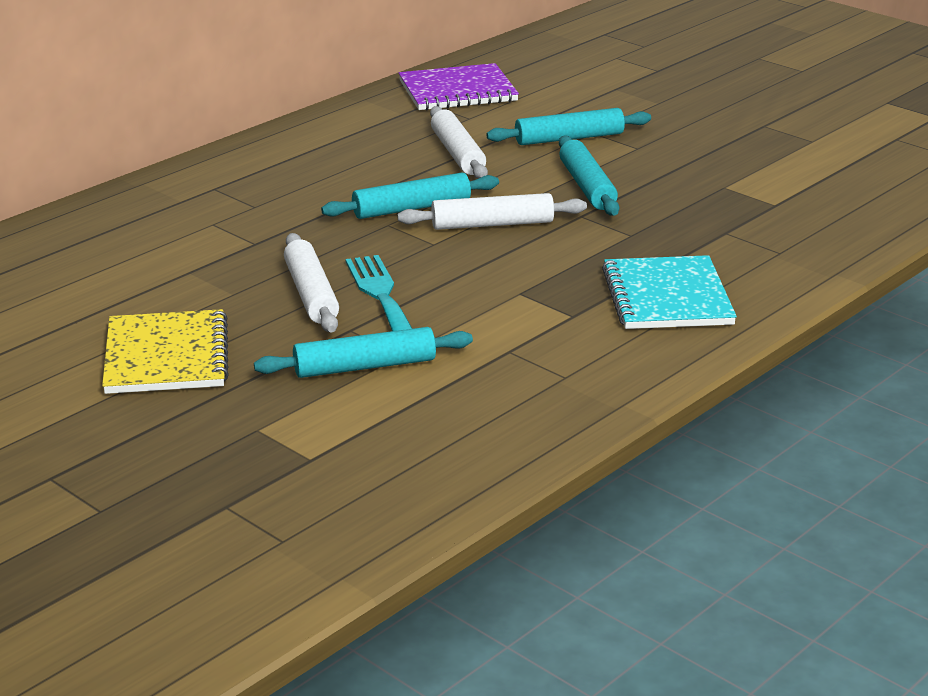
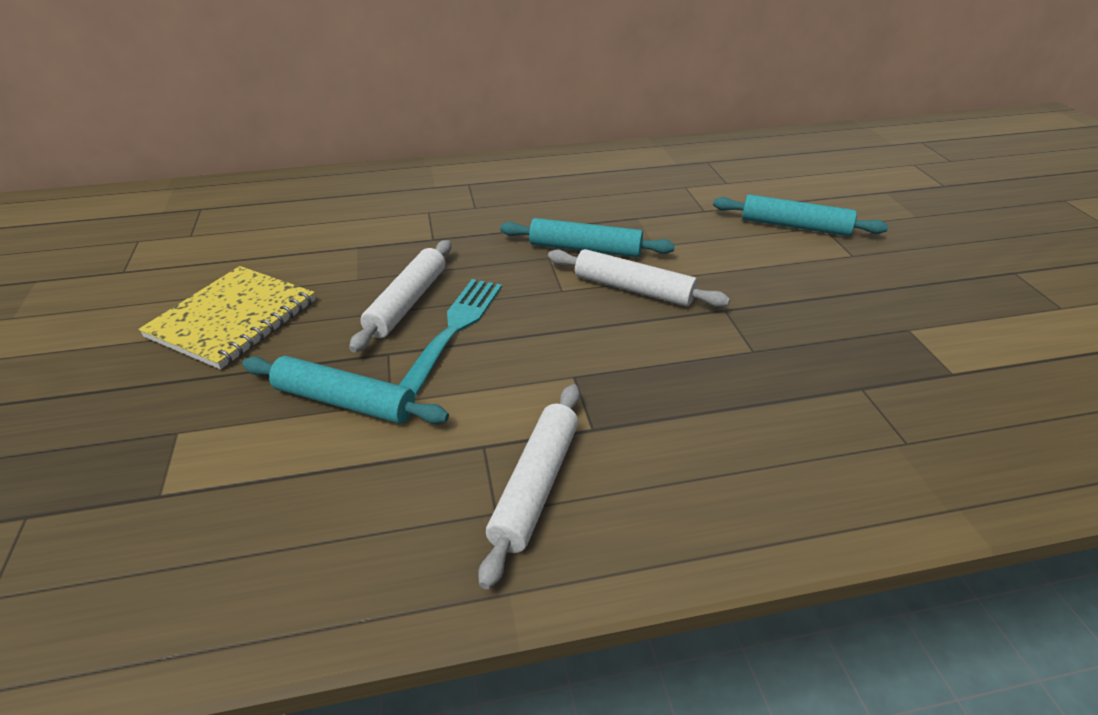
camera: 35 degrees right, 10 degrees up
purple notebook [399,63,519,111] -> none
white rolling pin [430,106,488,179] -> white rolling pin moved to [478,384,580,589]
turquoise rolling pin [559,135,619,216] -> none
turquoise notebook [602,255,737,329] -> none

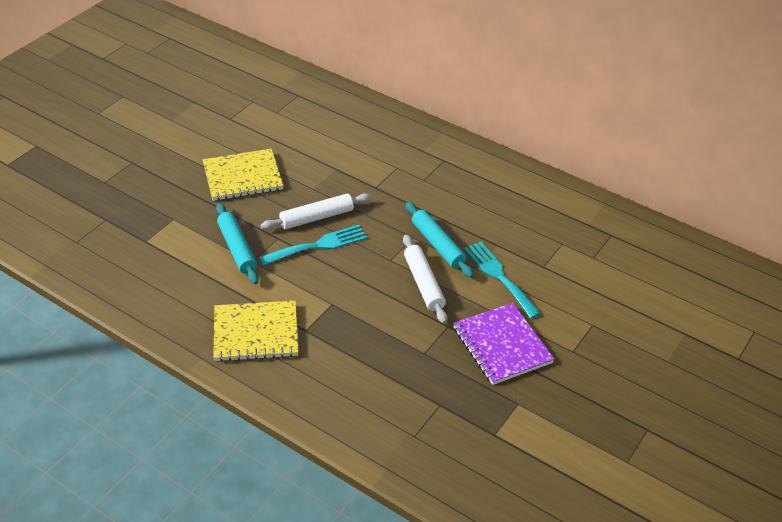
camera: 45 degrees right, 5 degrees up
white rolling pin [478,384,580,589] -> yellow notebook [213,301,299,362]
turquoise rolling pin [713,194,888,236] -> none
none -> purple notebook [453,303,554,385]
none -> turquoise fork [464,242,541,318]

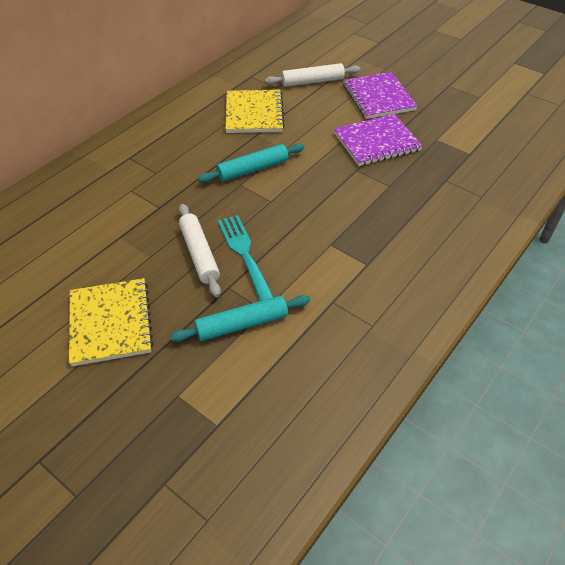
camera: 85 degrees left, 5 degrees up
yellow notebook [213,301,299,362] -> yellow notebook moved to [225,90,285,133]
white rolling pin [403,234,448,324] -> white rolling pin moved to [264,63,361,87]
turquoise fork [464,242,541,318] -> none
none -> purple notebook [343,72,418,119]

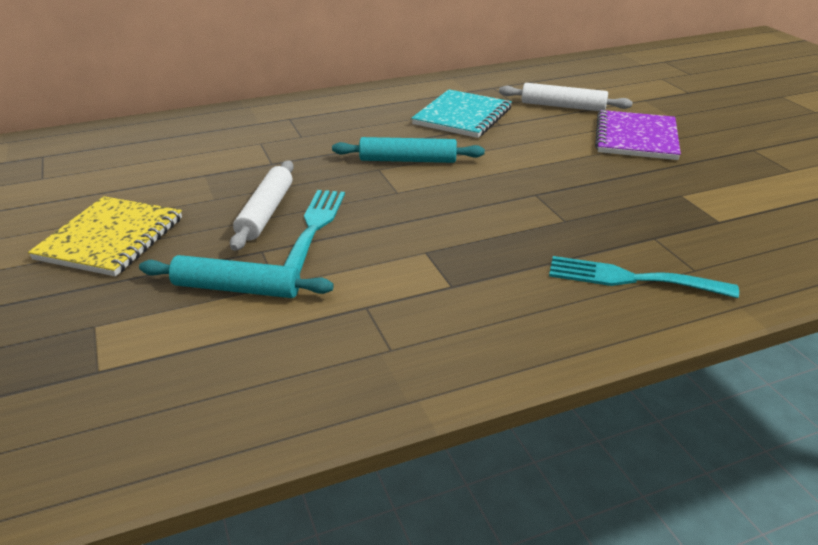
camera: 30 degrees right, 15 degrees down
yellow notebook [225,90,285,133] -> turquoise notebook [411,89,512,138]
purple notebook [334,114,423,166] -> none
none -> turquoise fork [549,256,739,298]

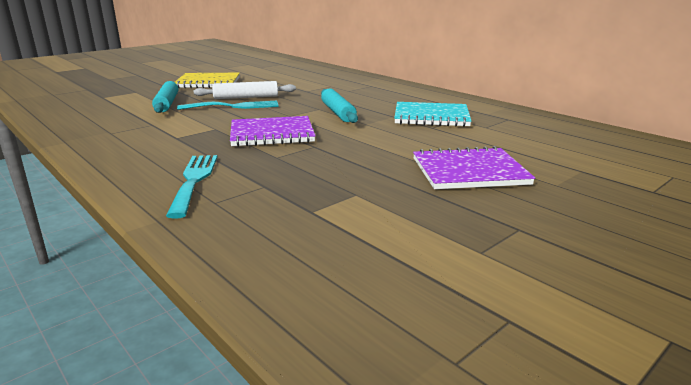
camera: 70 degrees right, 10 degrees down
white rolling pin [499,83,633,111] -> none
none -> purple notebook [230,116,316,147]

